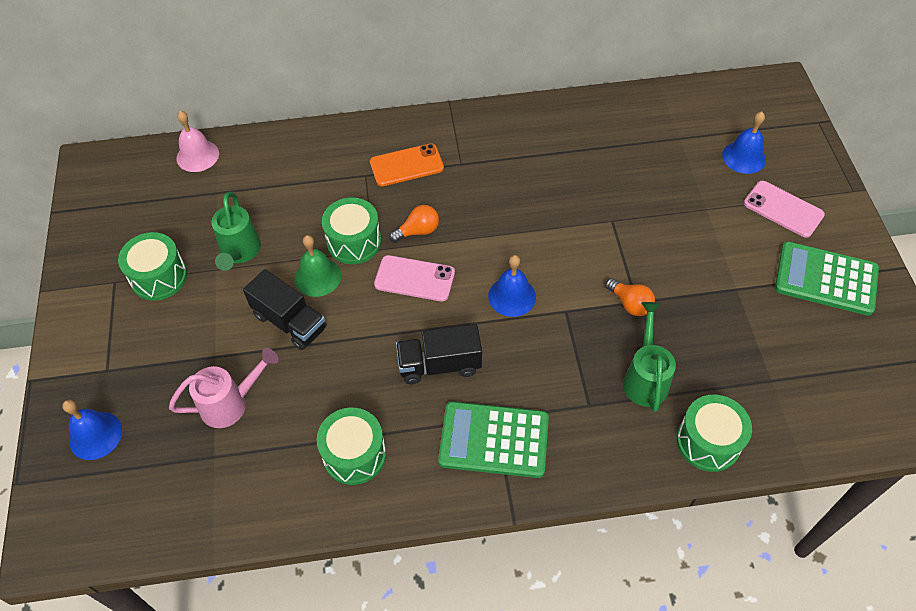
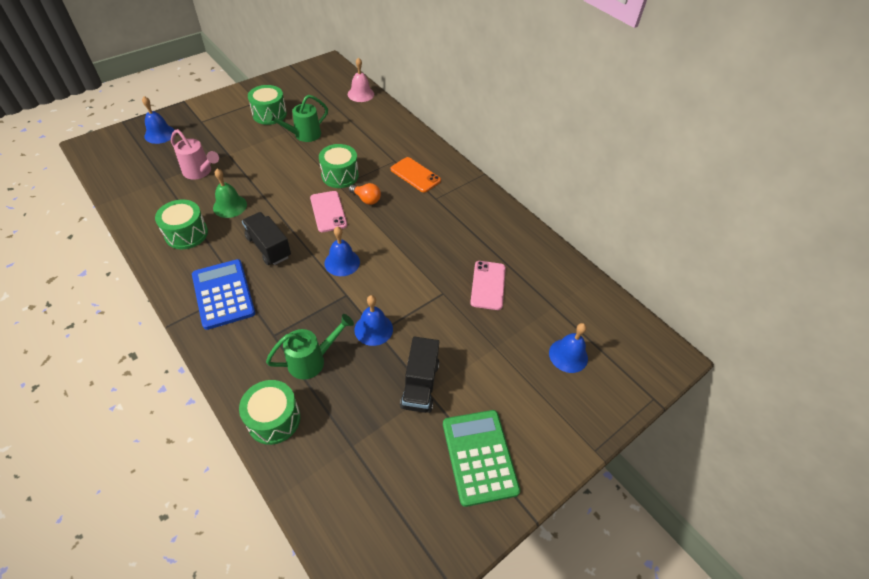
camera: 55 degrees right, 5 degrees down
black truck [243,269,327,350] -> black truck moved to [400,337,439,413]
green bell [295,235,341,297] -> green bell moved to [213,169,247,218]
green calculator [438,401,549,478] -> blue calculator [192,259,255,330]
orange light bulb [605,278,655,316] -> blue bell [354,295,393,346]
pink phone [744,181,825,238] -> pink phone moved to [470,261,506,310]

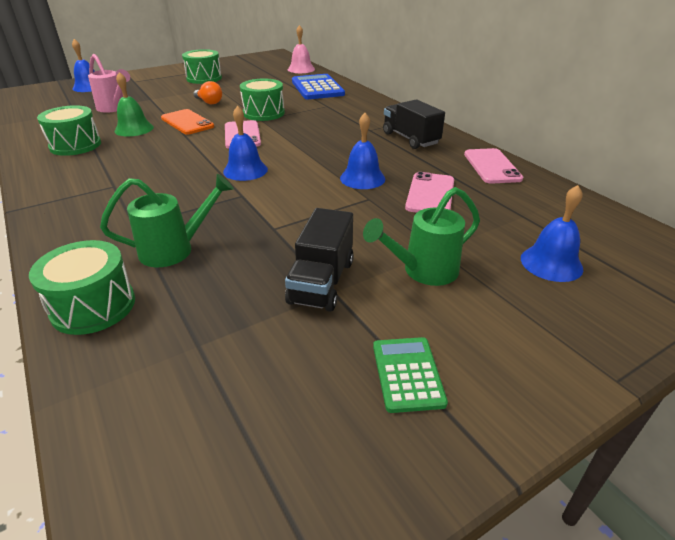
camera: 10 degrees right, 15 degrees down
blue calculator [192,259,255,330] -> blue calculator moved to [292,74,345,99]
black truck [242,212,291,265] -> black truck moved to [383,99,445,149]
green watering can [266,95,328,142] -> green watering can moved to [363,187,480,286]
orange light bulb [349,183,381,205] -> orange light bulb moved to [193,81,222,104]
blue bell [354,295,393,346] -> blue bell moved to [340,113,385,189]
orange phone [391,157,441,192] -> orange phone moved to [161,109,214,135]
green calculator [443,410,520,507] -> green calculator [373,337,448,413], size x0.57
none -> pink phone [464,148,523,184]

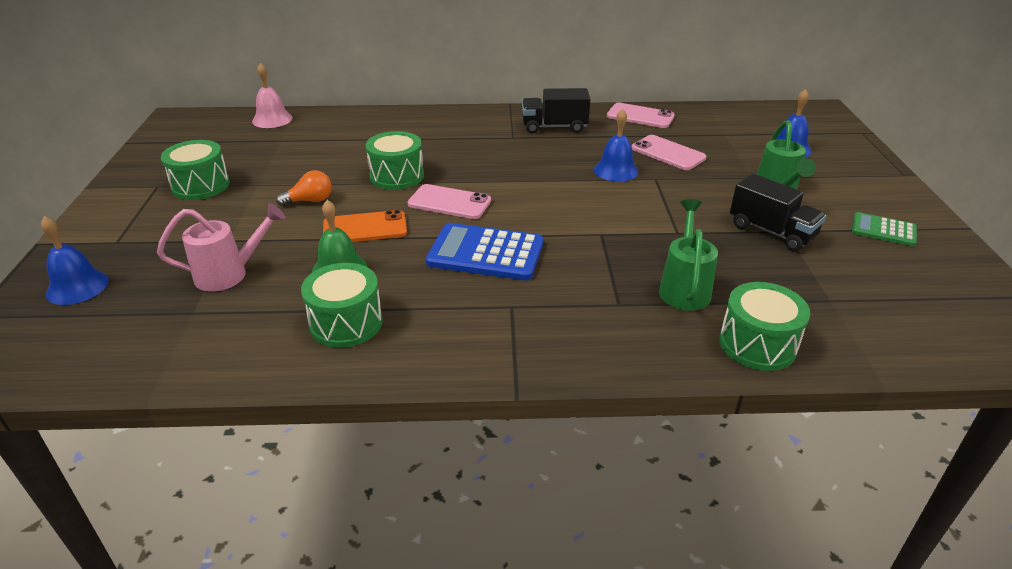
camera: 60 degrees left, 0 degrees up
blue bell [223,106,268,181] -> none
blue calculator [292,74,345,99] -> blue calculator moved to [426,223,543,281]

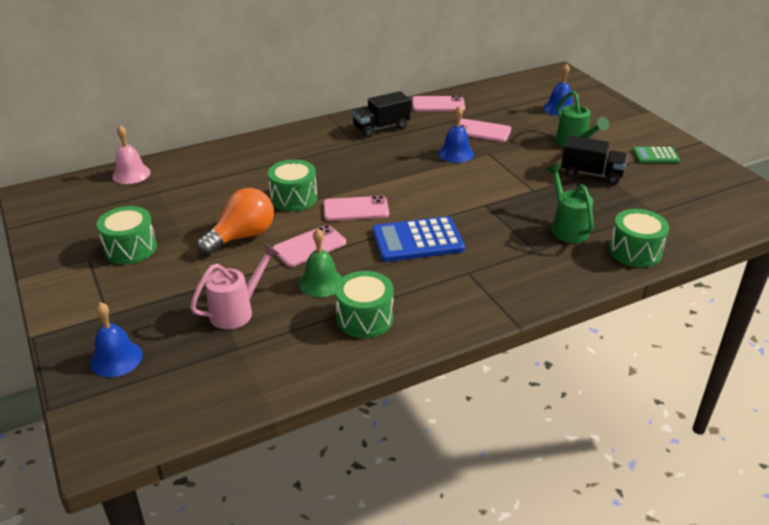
camera: 25 degrees left, 0 degrees up
orange light bulb [276,170,332,206] -> orange light bulb [197,188,274,255], size x1.76
orange phone [323,210,407,242] -> pink phone [273,225,346,267]

